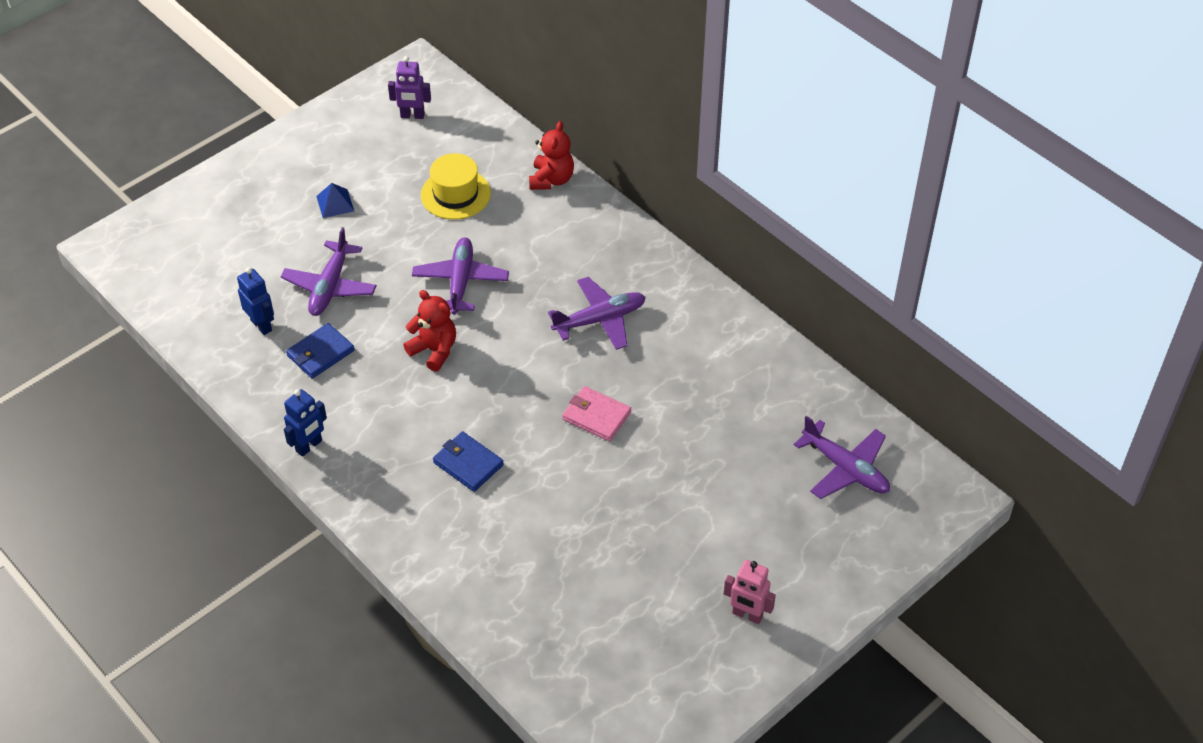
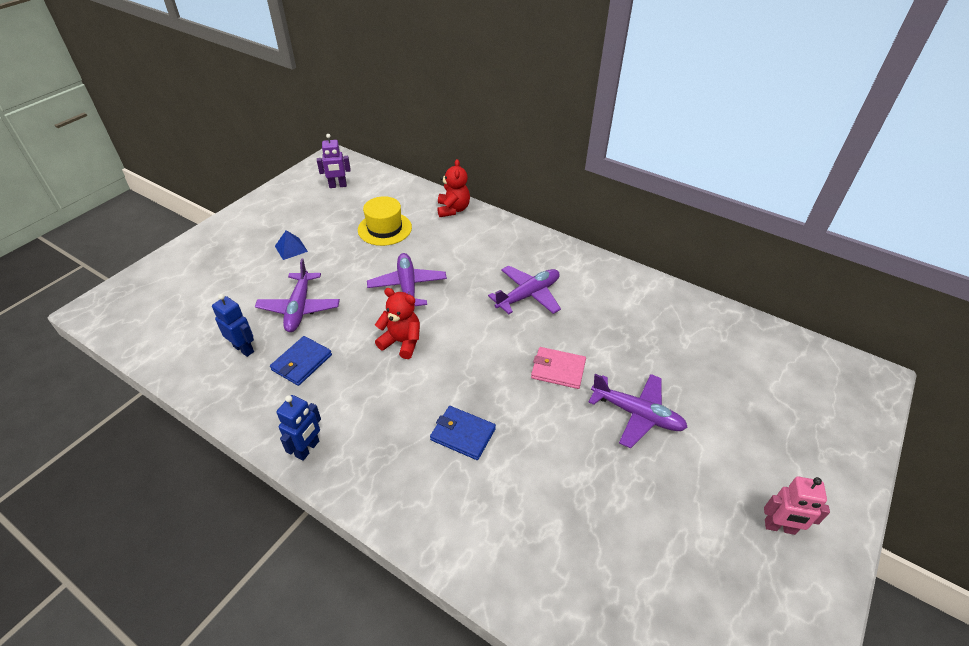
camera: 15 degrees left, 5 degrees down
purple plane [794,416,890,499] -> purple plane moved to [589,374,688,448]

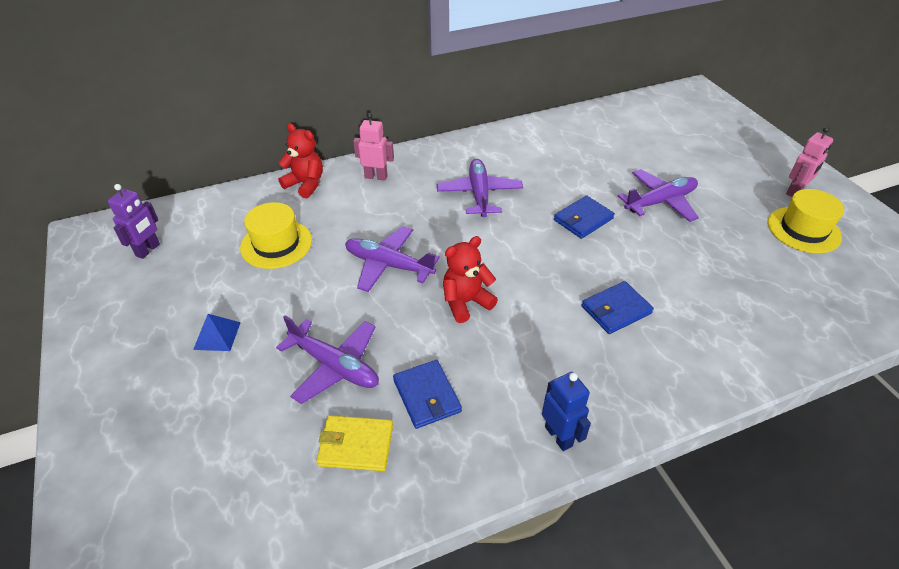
camera: 55 degrees left, 0 degrees up
blue robot [212,294,254,357] -> yellow wallet [316,415,393,471]
pink wallet [531,347,586,389] -> blue wallet [554,195,615,239]
none -> pink robot [353,113,394,181]
none -> yellow hat [768,189,844,253]

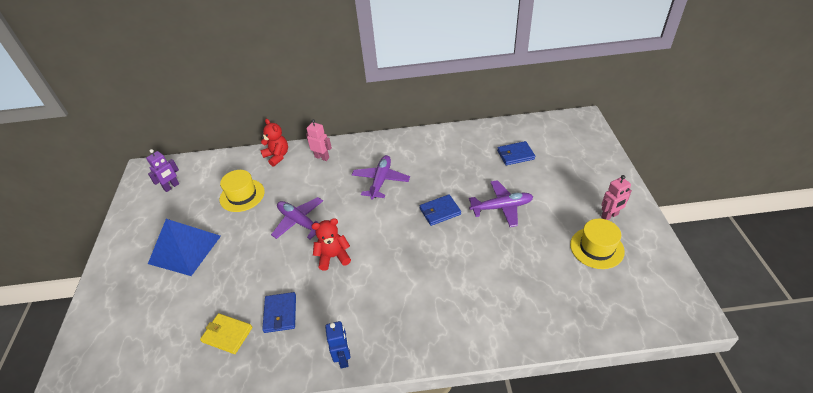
camera: 20 degrees right, 0 degrees up
blue pyramid [193,314,241,351] -> blue pyramid [148,219,221,276], size x2.32
purple plane [276,315,379,404] -> none
blue wallet [582,281,654,334] -> blue wallet moved to [497,141,535,166]

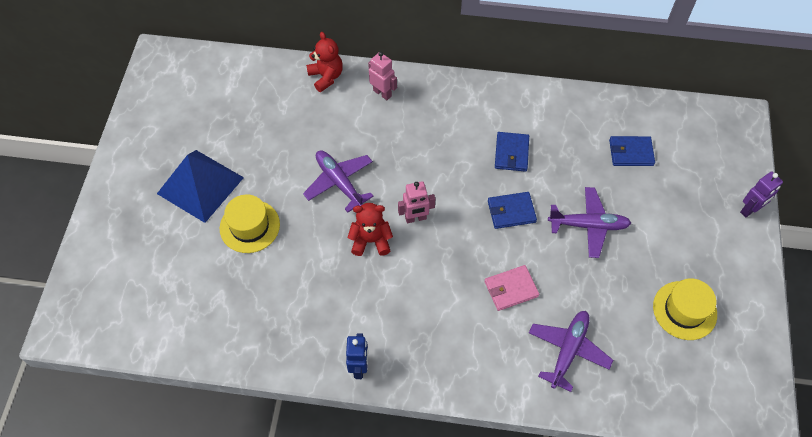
camera: 10 degrees right, 15 degrees up
purple robot [146,149,179,192] -> purple robot moved to [740,172,783,217]
yellow wallet [200,313,252,354] -> none
yellow hat [220,170,265,212] -> yellow hat moved to [220,194,280,253]
blue wallet [262,292,296,333] -> blue wallet moved to [495,132,529,172]
purple plane [352,155,410,200] -> purple plane moved to [529,311,613,392]
pink robot [601,175,632,220] -> pink robot moved to [398,181,436,223]
none -> pink wallet [484,265,539,311]

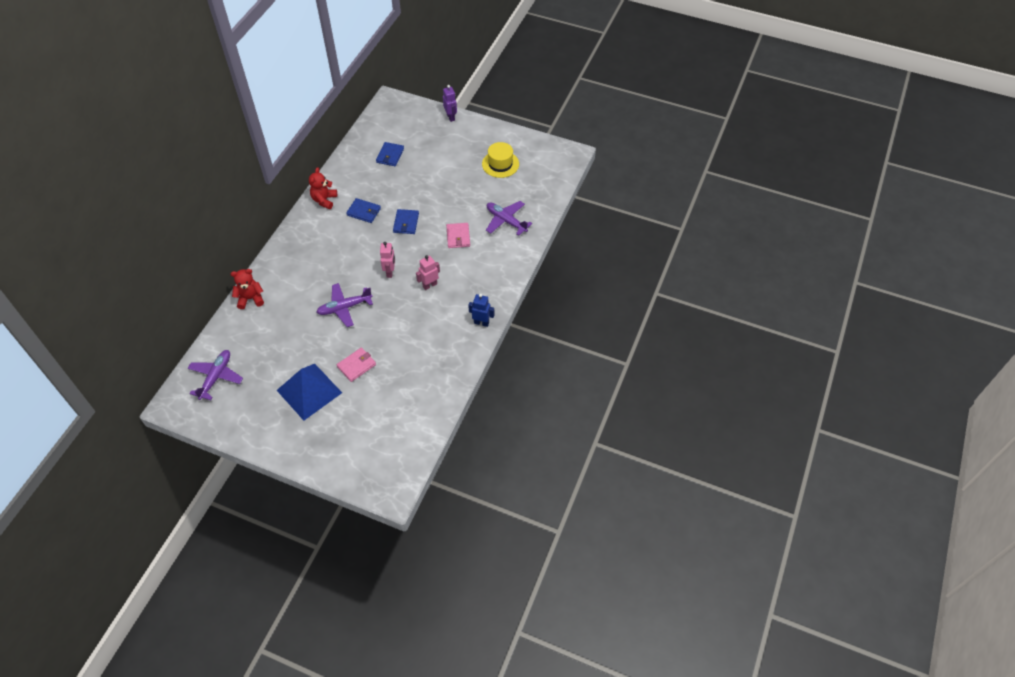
camera: 75 degrees left, 5 degrees down
yellow hat [220,194,280,253] -> pink wallet [337,348,376,382]
red teddy bear [348,203,393,256] -> red teddy bear moved to [309,167,337,209]
pink robot [368,52,397,100] -> pink robot moved to [416,255,440,290]
purple plane [548,187,631,258] -> purple plane moved to [188,350,243,400]

